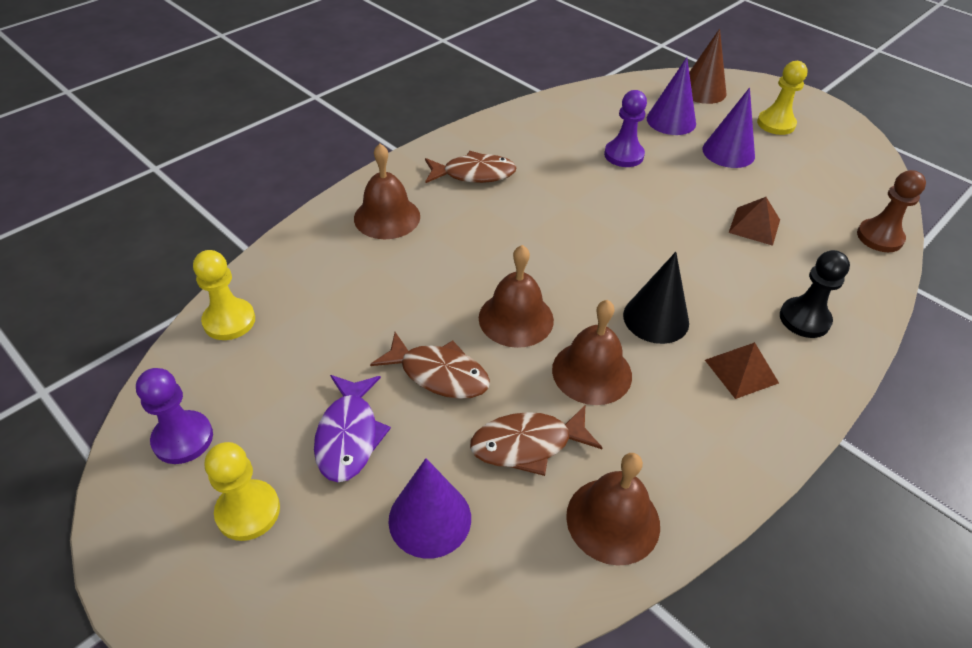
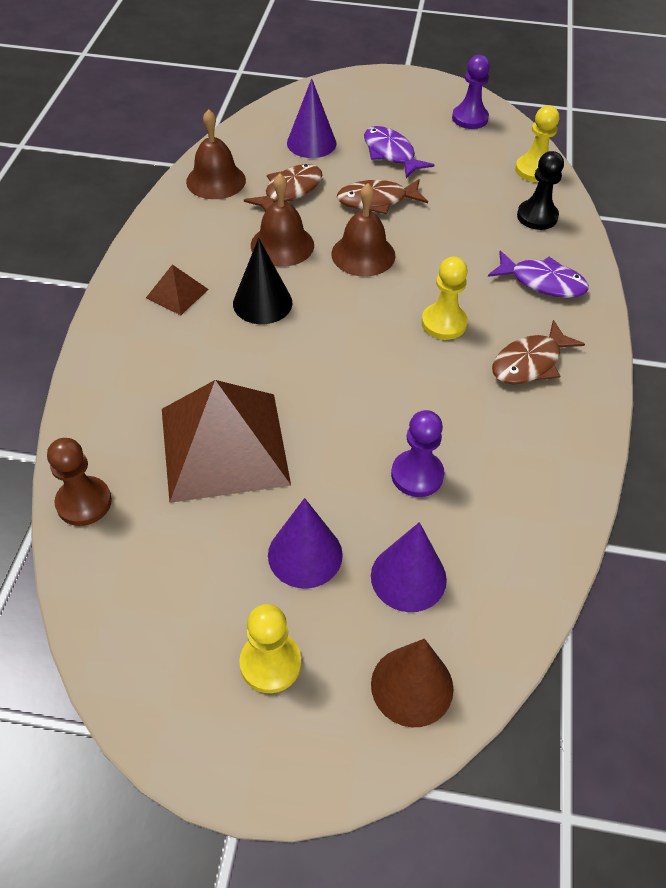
camera: 145 degrees right, 5 degrees up
yellow pawn [205,442,280,541] -> yellow pawn moved to [421,257,468,340]
brown bell [354,144,420,239] -> purple fish [488,251,589,298]
brown pyramid [729,197,780,246] -> brown pyramid [162,380,291,503], size x2.27
black pawn [780,250,850,338] -> black pawn moved to [517,151,564,230]

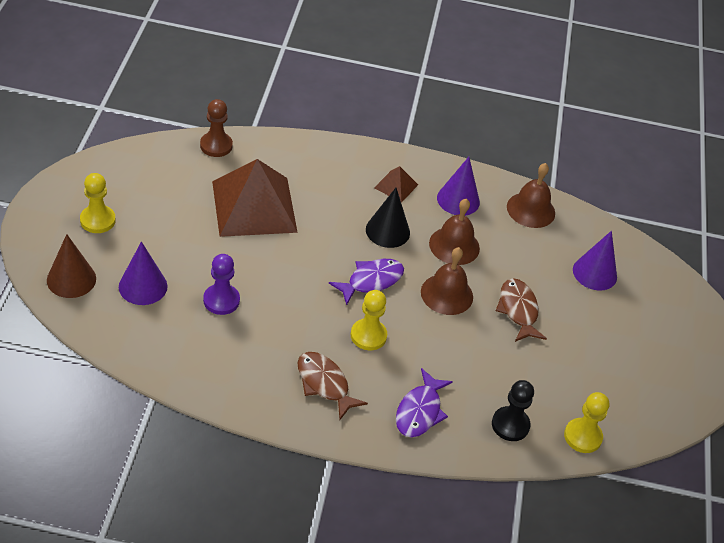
camera: 85 degrees right, 5 degrees down
brown fish [244,164,322,211] -> none
purple cone [268,498,343,589] -> purple cone moved to [437,157,480,216]
purple fish [364,126,434,178] -> purple fish moved to [329,259,404,305]
purple pawn [452,55,490,129] -> none

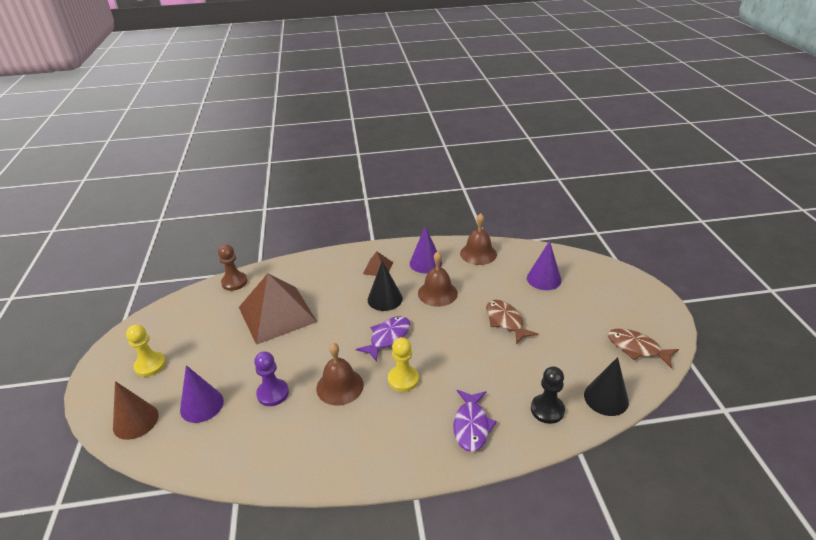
camera: 10 degrees left, 10 degrees down
brown fish [297,352,368,420] -> brown fish moved to [608,328,679,368]
brown bell [421,247,473,315] -> brown bell moved to [316,343,364,406]
yellow pawn [564,392,609,453] -> black cone [584,357,629,416]

